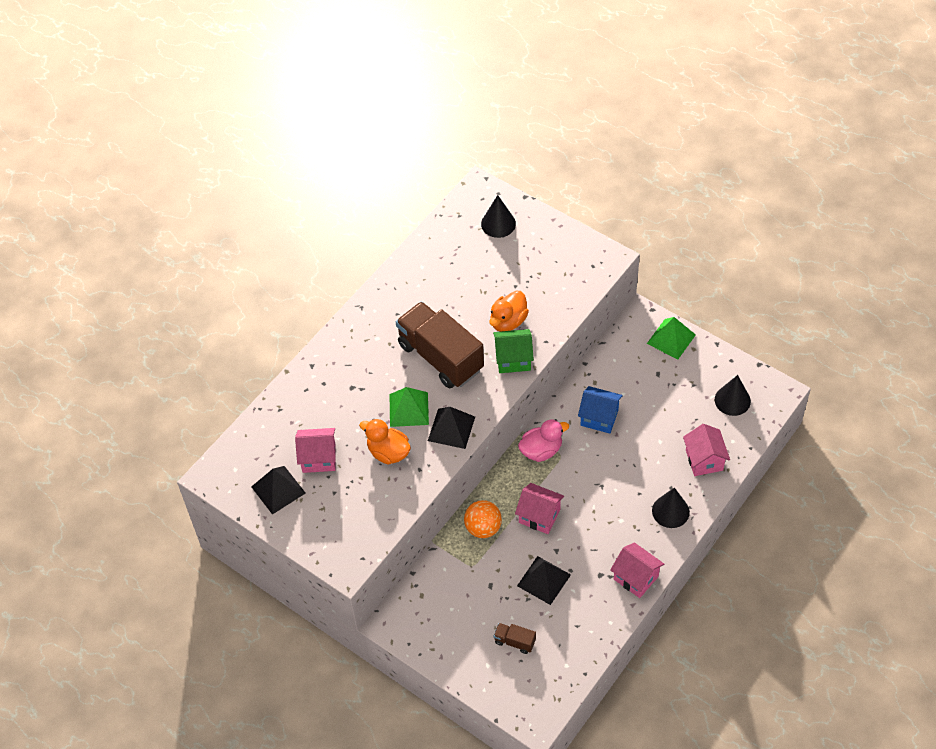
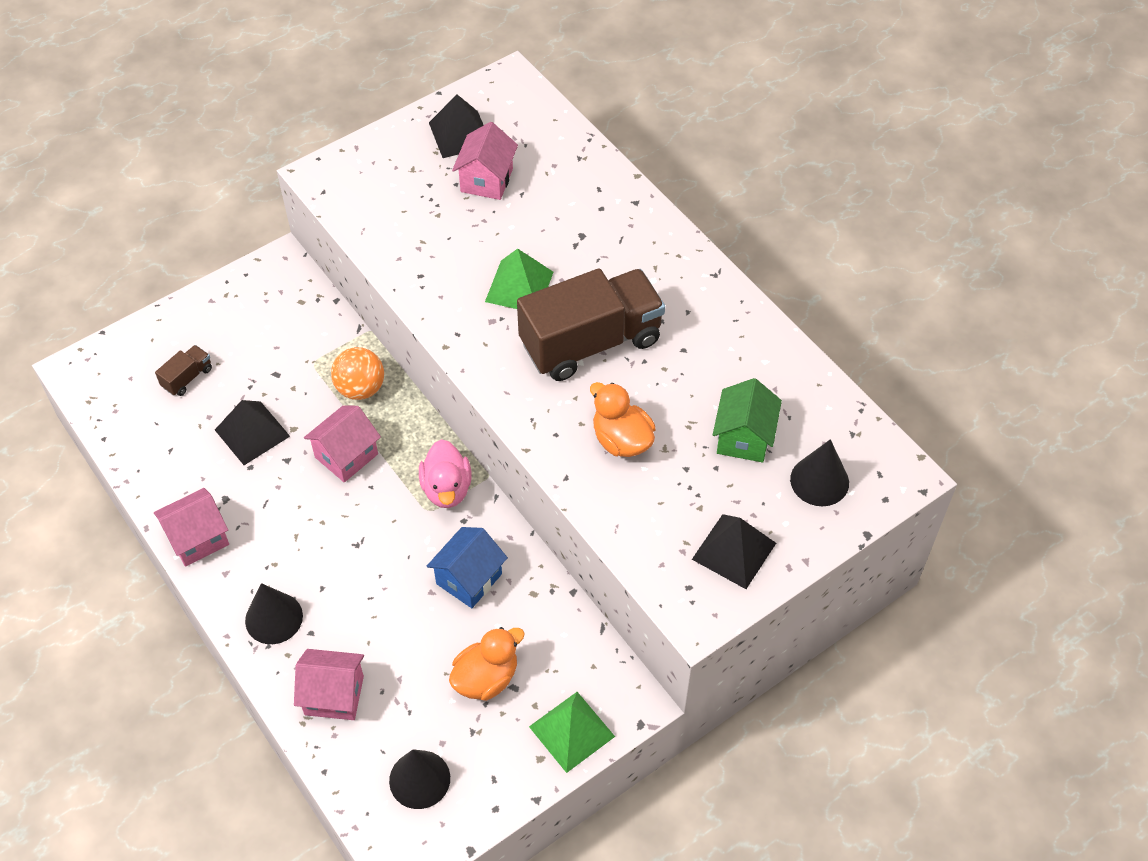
camera: 105 degrees right, 0 degrees up
orange duck [359,419,411,465] -> orange duck moved to [449,627,525,701]
black pyramid [428,407,475,449] -> black pyramid moved to [692,514,776,589]
green house [493,329,534,373] -> green house moved to [713,378,782,462]

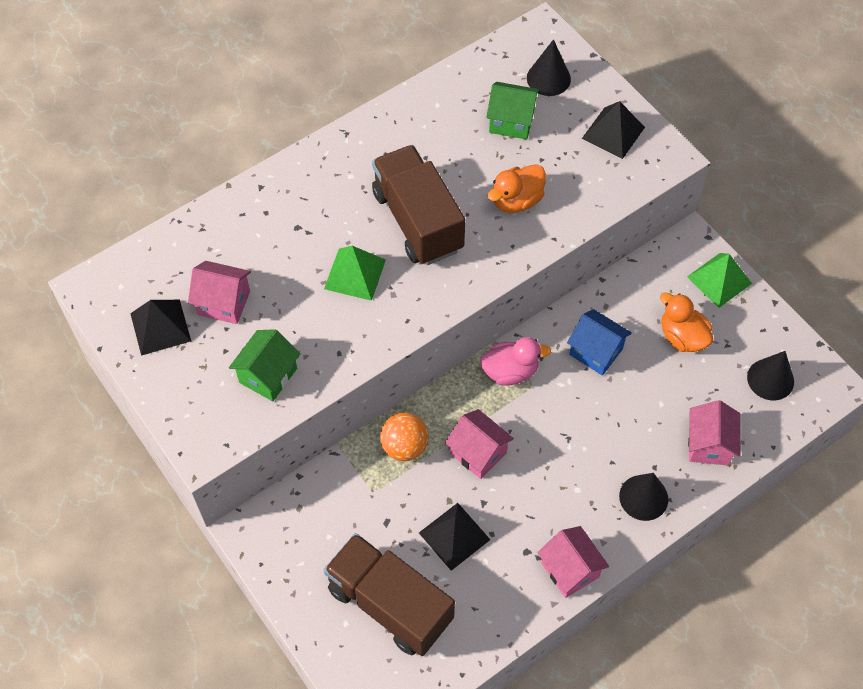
camera: 90 degrees left, 5 degrees up
brown truck [155,345,212,396] -> brown truck [324,533,455,656], size x2.44
none -> green house [229,329,300,401]

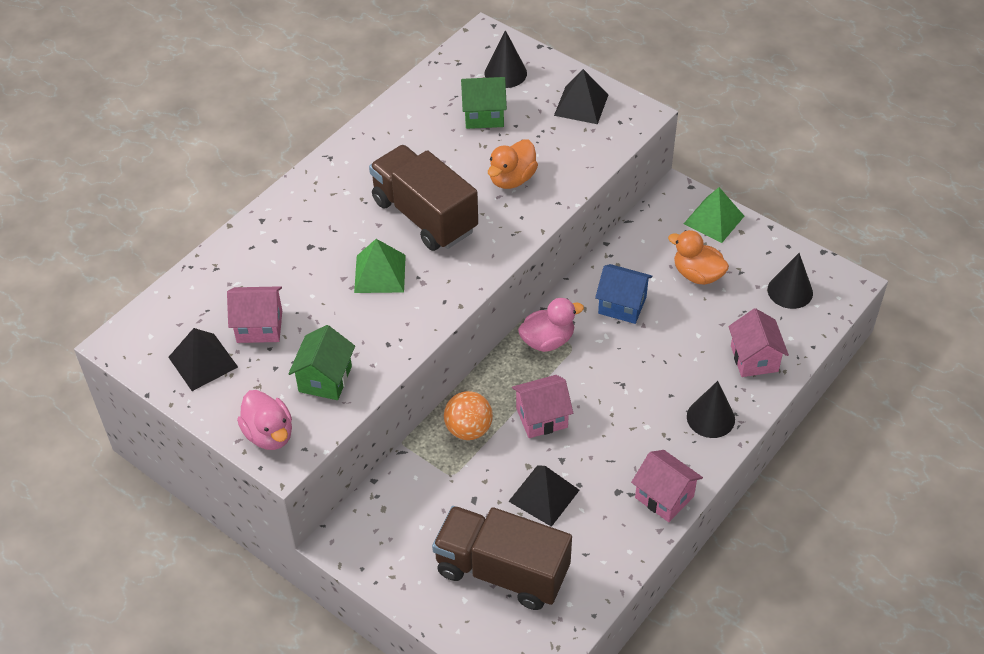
camera: 15 degrees left, 10 degrees down
pink house [445,409,514,479] -> pink house turned 45 degrees counterclockwise [512,375,573,438]
none -> pink duck [237,390,292,450]

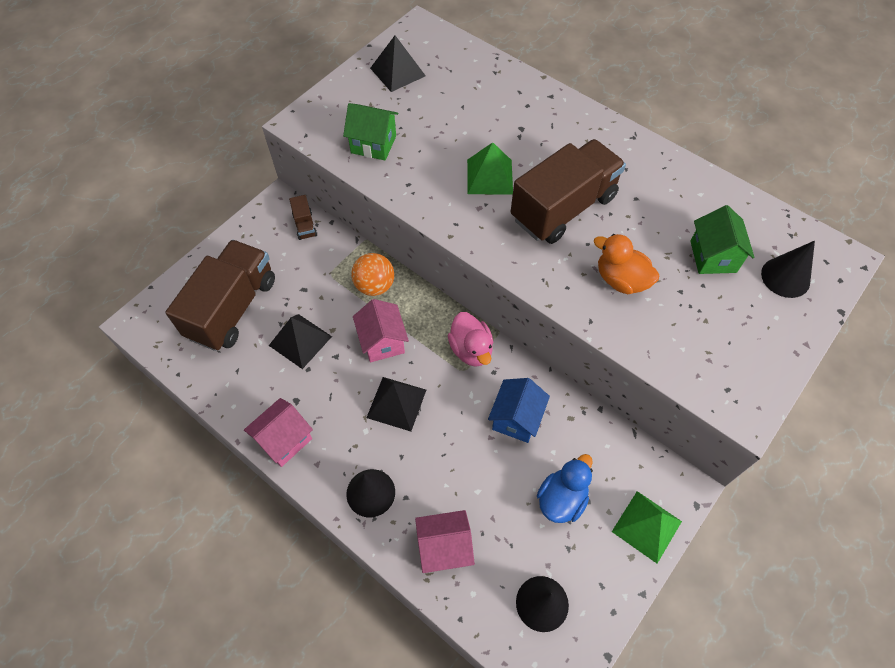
camera: 90 degrees right, 10 degrees up
pink house [227,286,282,343] -> none
pink duck [237,390,292,450] -> none
black pyramid [554,69,608,124] -> black pyramid moved to [367,377,426,431]
orange duck [668,230,729,285] -> blue duck [537,454,593,523]
none -> brown truck [289,195,317,240]

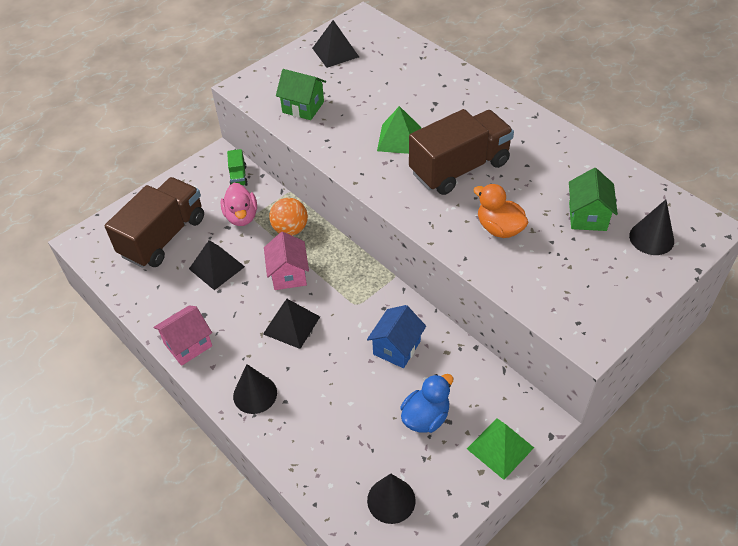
camera: 10 degrees right, 10 degrees down
brown truck [289,195,317,240] -> green truck [227,149,248,186]
pink house [415,510,475,573] -> none
pink duck [447,312,493,367] -> pink duck moved to [220,183,257,226]

